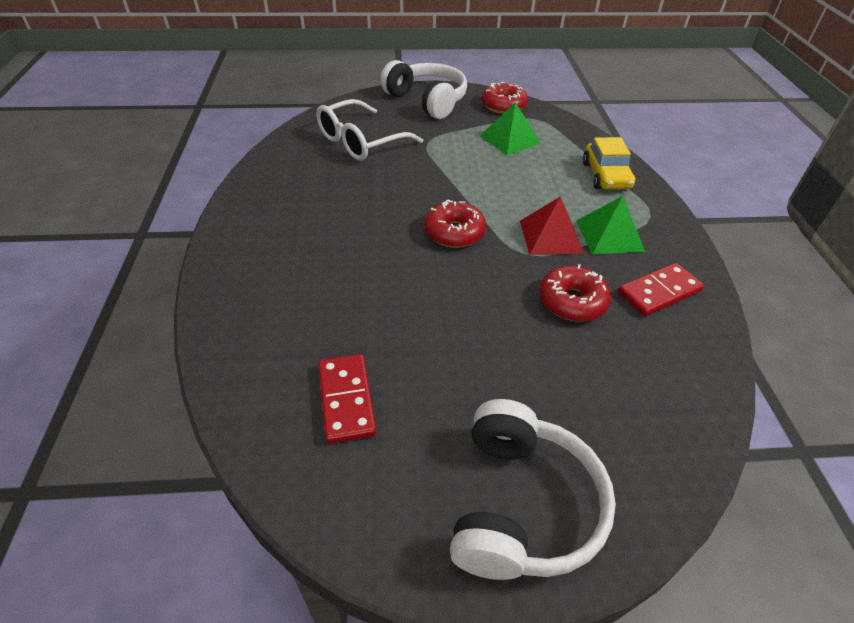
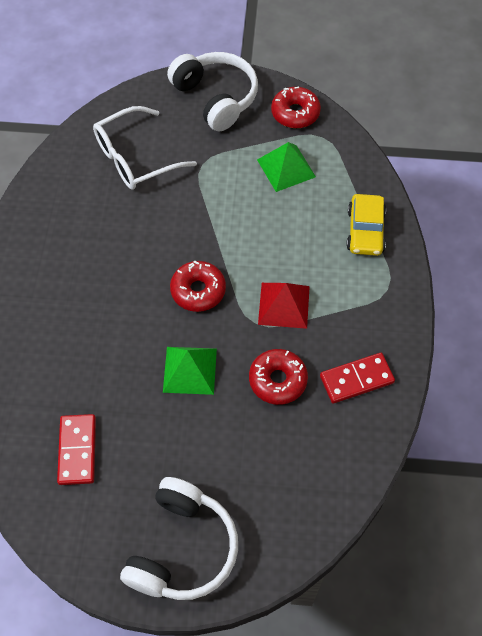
camera: 10 degrees right, 15 degrees up
green pyramid [577,196,645,255] -> green pyramid moved to [163,347,217,395]

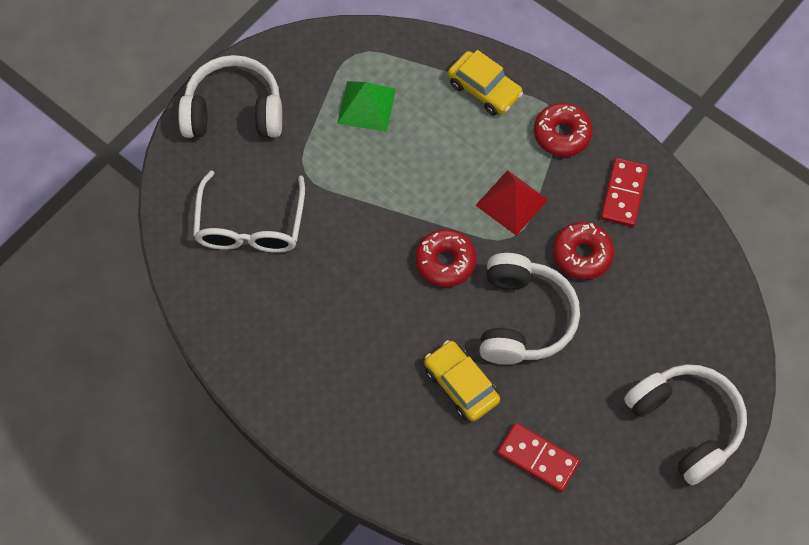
camera: 55 degrees left, 5 degrees up
green pyramid [163,347,217,395] -> white headphones [480,253,580,365]
red donut [271,87,321,128] -> red donut moved to [534,103,593,157]
none -> yellow car [424,340,500,422]

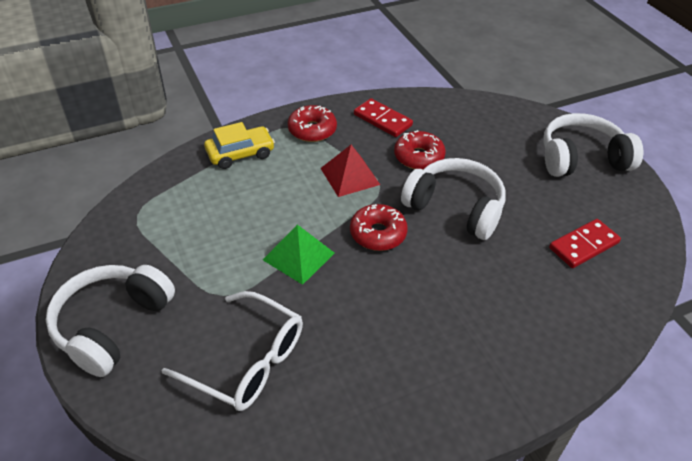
camera: 65 degrees left, 20 degrees down
green pyramid [337,81,396,132] -> green pyramid moved to [263,224,334,285]
yellow car [424,340,500,422] -> none

